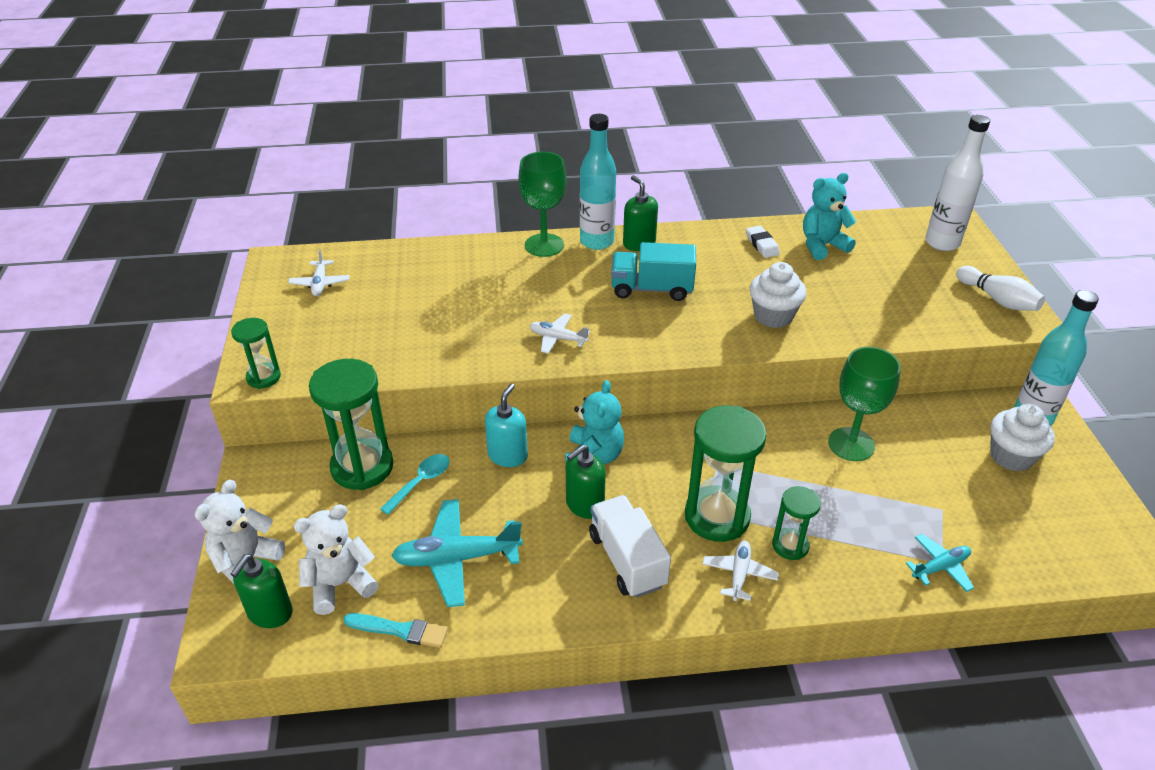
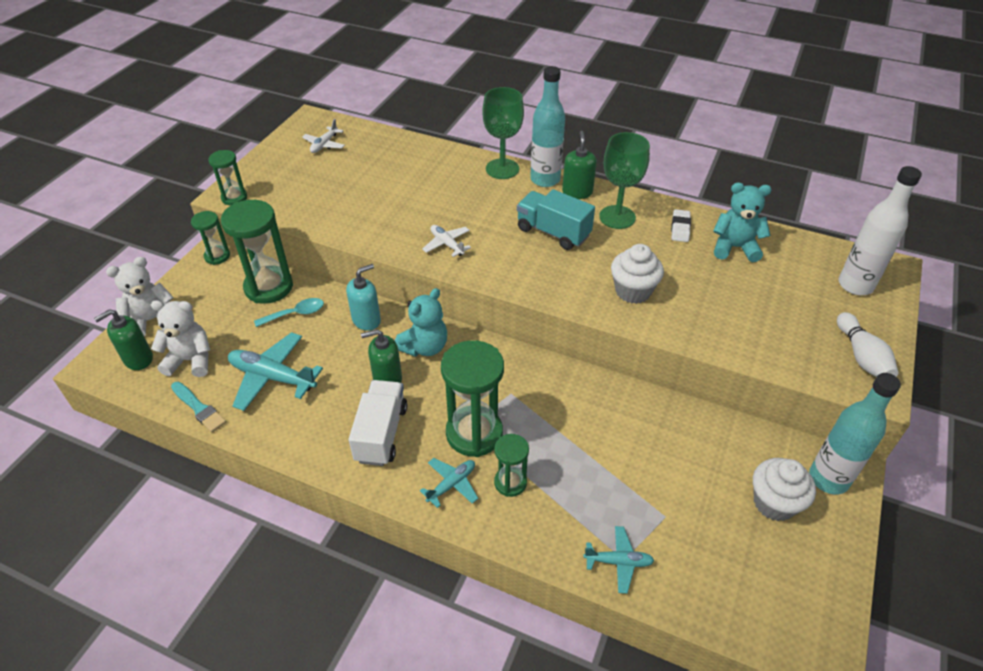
camera: 30 degrees right, 5 degrees up
white plane [703,540,779,601] -> turquoise plane [420,458,478,508]
green goblet [828,347,901,461] -> green goblet moved to [599,132,650,229]
none -> green hourglass [191,211,230,265]

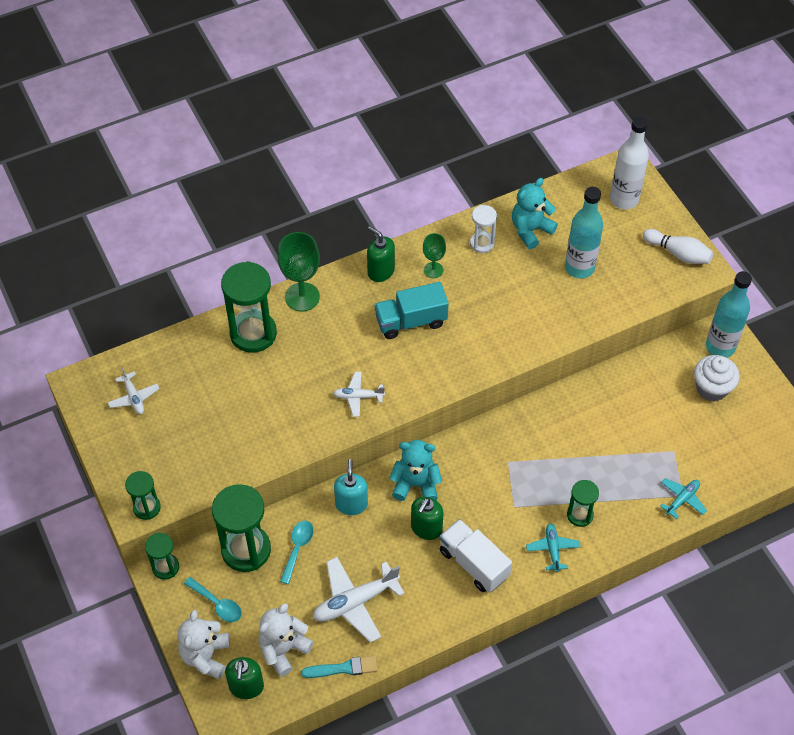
camera: 50 degrees left, 10 degrees up
turquoise plane [228,332,323,411] -> white plane [313,557,405,643]
turquoise teddy bear [395,288,447,357] -> turquoise teddy bear turned 75 degrees counterclockwise [389,440,442,501]
green hourglass [441,340,504,457] -> green hourglass moved to [221,261,277,353]
turquoise bottle [530,66,565,187] -> turquoise bottle moved to [565,187,603,278]
green goblet [599,132,650,229] -> green goblet [423,233,446,278], size x0.57
white cupcake [611,244,664,304] -> none
white eraser [671,209,691,242] -> white hourglass [470,205,497,253]
none -> turquoise spoon [184,577,242,622]

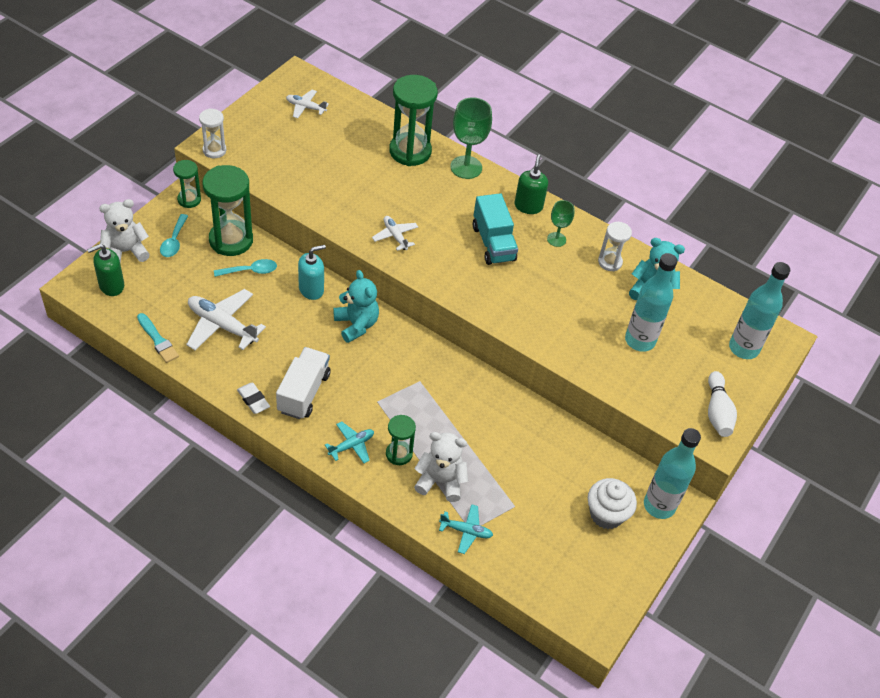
camera: 55 degrees right, 5 degrees down
white plane [108,368,159,414] -> white plane turned 75 degrees clockwise [286,90,329,118]
green hourglass [125,471,161,520] -> white hourglass [199,108,226,158]
white teddy bear [259,603,314,677] -> white teddy bear moved to [414,432,468,502]
turquoise truck [374,282,449,339] -> turquoise truck turned 150 degrees counterclockwise [473,193,518,265]
green soap dispenser [411,497,444,540] -> none
white bottle [610,117,649,209] -> turquoise bottle [729,262,790,359]
none -> white eraser [237,383,270,414]

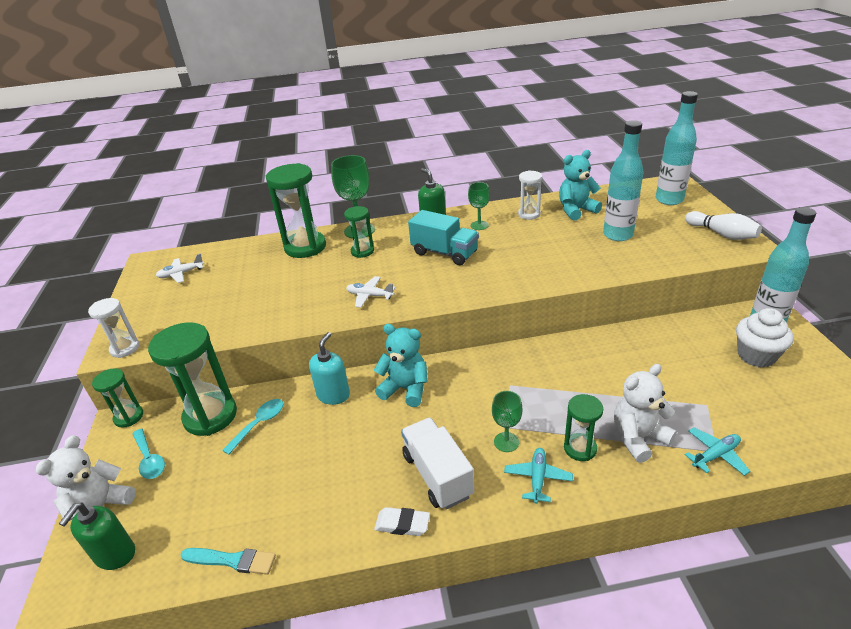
camera: 35 degrees left, 15 degrees down
white plane [186,289,266,350] -> none
none -> green hourglass [344,206,374,258]
none -> green goblet [492,391,523,452]

